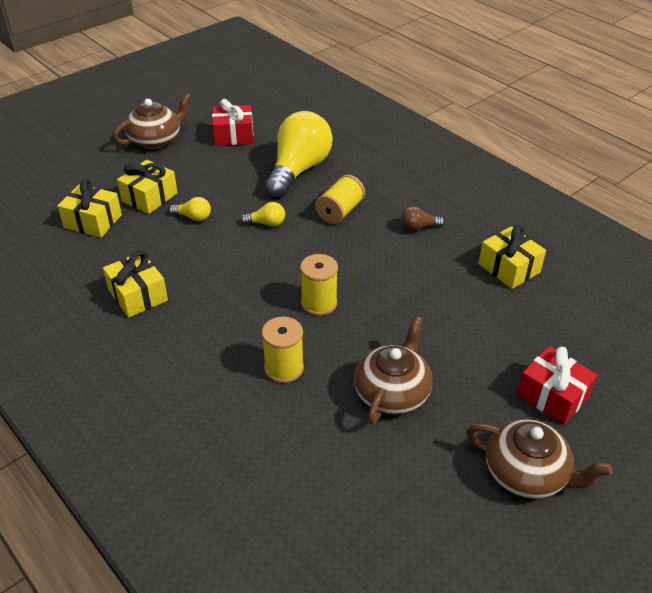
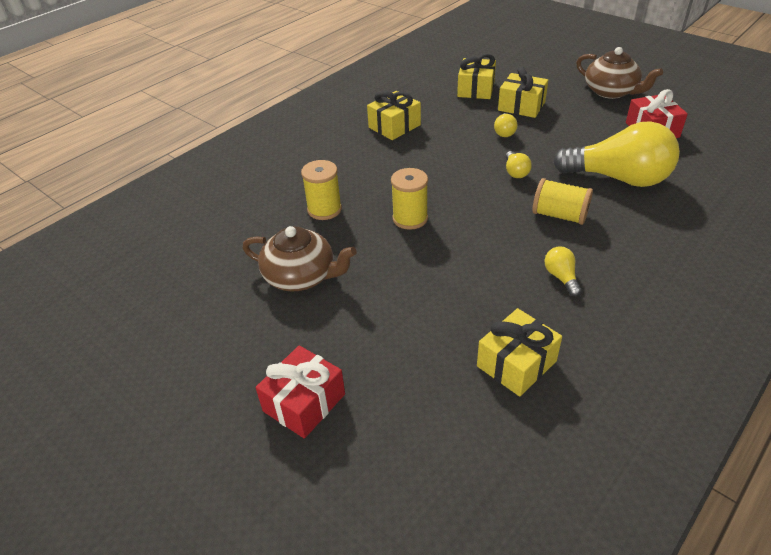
camera: 85 degrees right, 0 degrees up
brown light bulb [401,206,445,231] -> yellow light bulb [544,247,582,296]
brown teapot [466,419,612,499] -> none

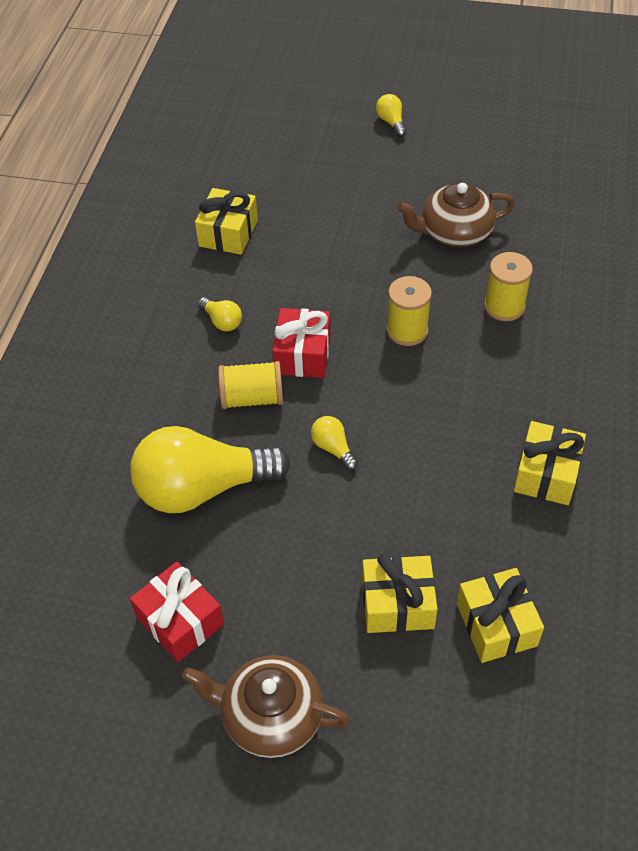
camera: 150 degrees right, 10 degrees up
red gift [256,345,345,439] -> red gift moved to [272,308,331,378]
yellow light bulb [494,113,517,137] -> yellow light bulb moved to [376,94,406,137]

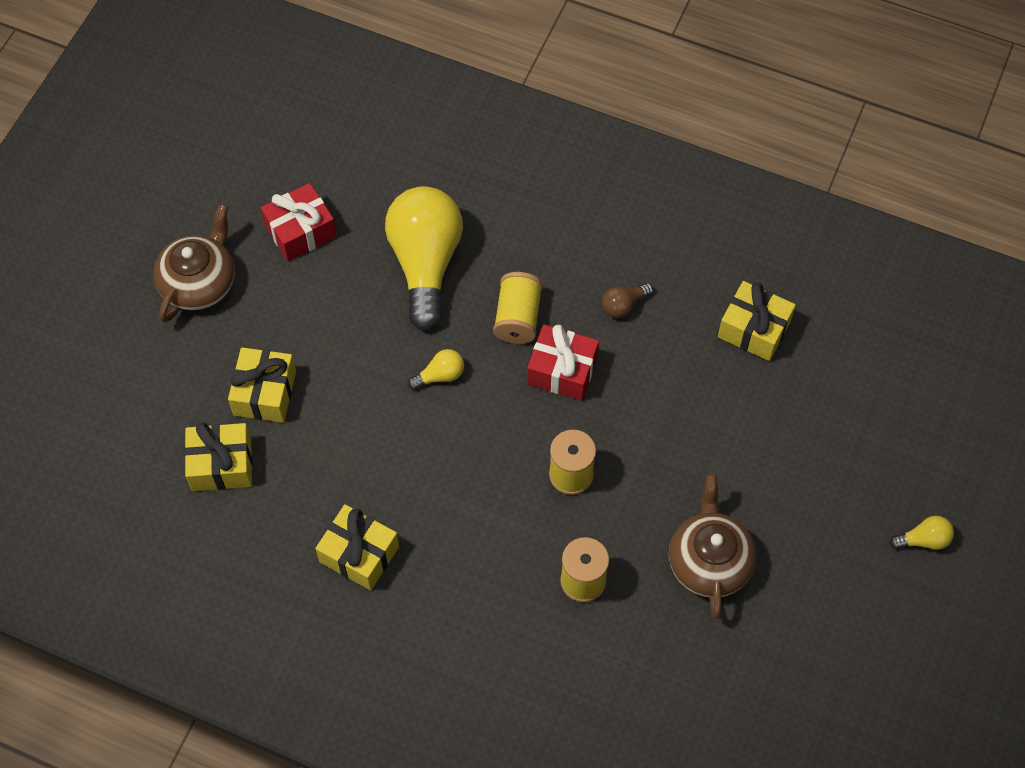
camera: 100 degrees right, 10 degrees up
yellow light bulb [198,297,242,331] -> brown light bulb [602,283,653,318]

